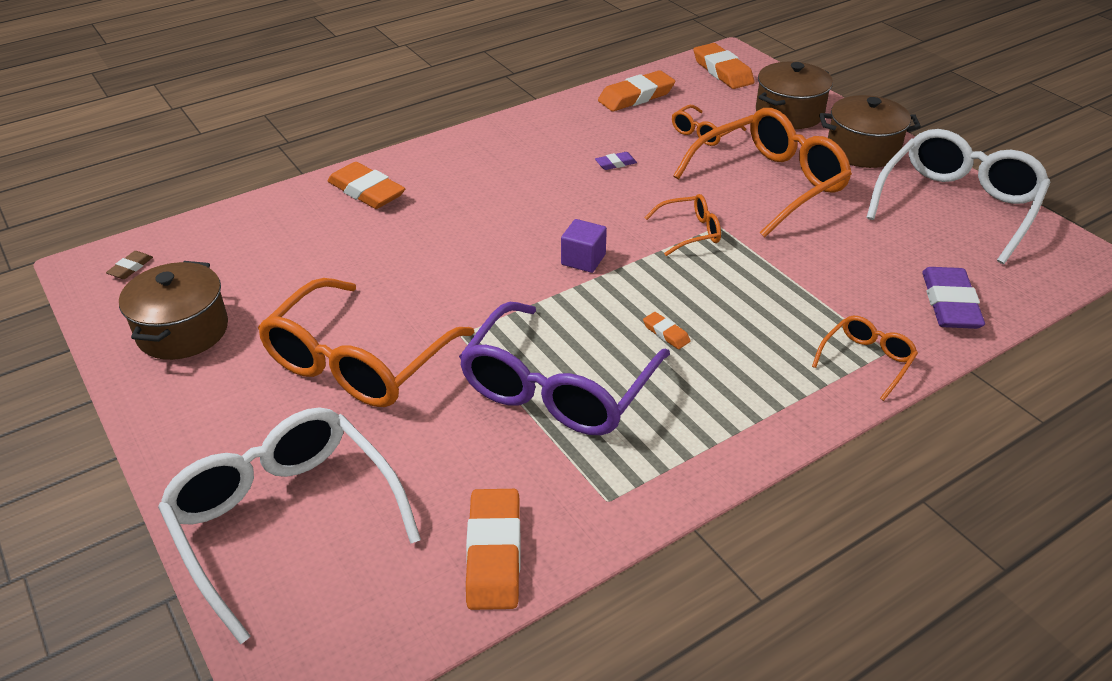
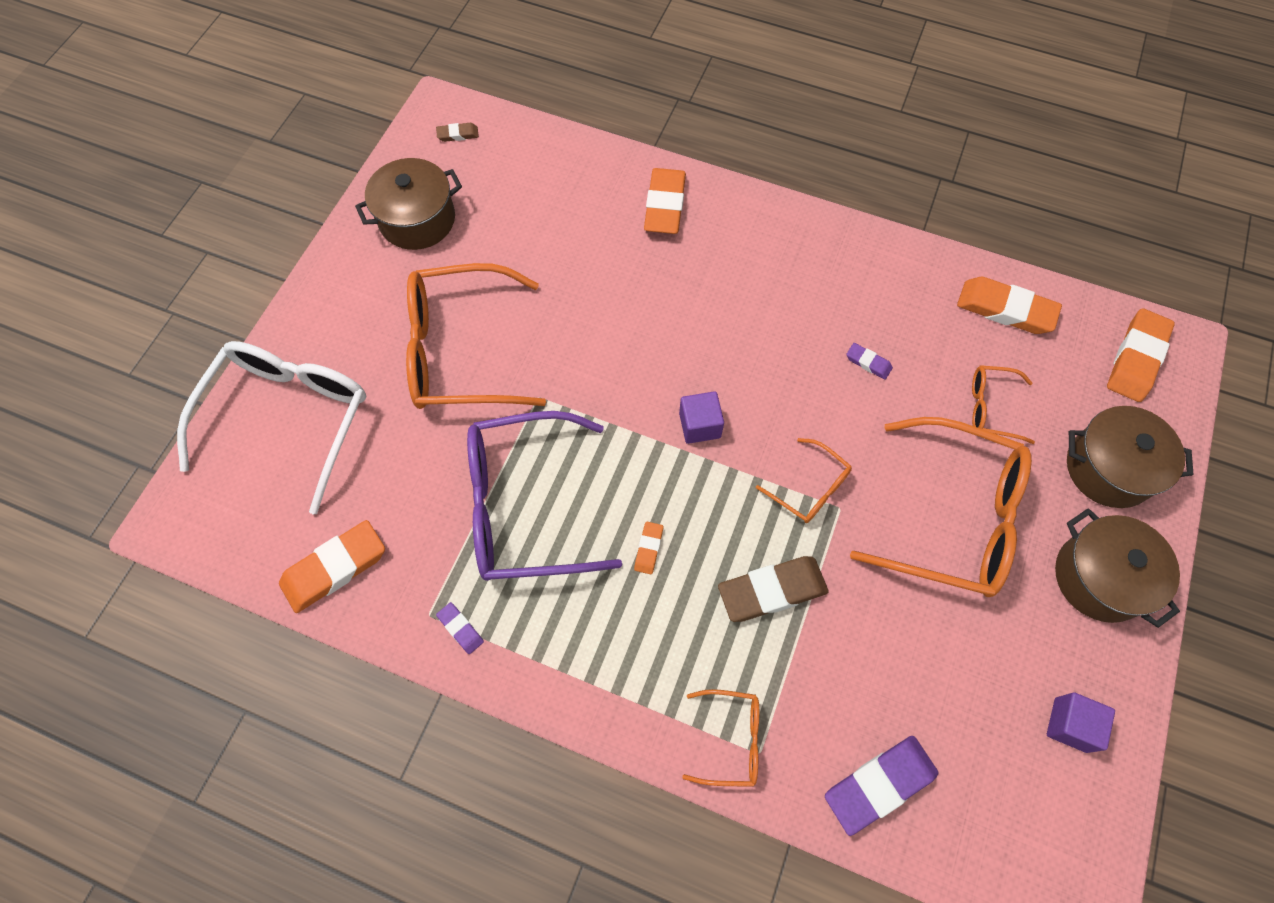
camera: 55 degrees right, 25 degrees up
white glasses [866,129,1051,264] -> purple cube [1047,692,1115,753]
none -> purple eraser [436,602,484,654]
none -> brown eraser [718,556,829,622]

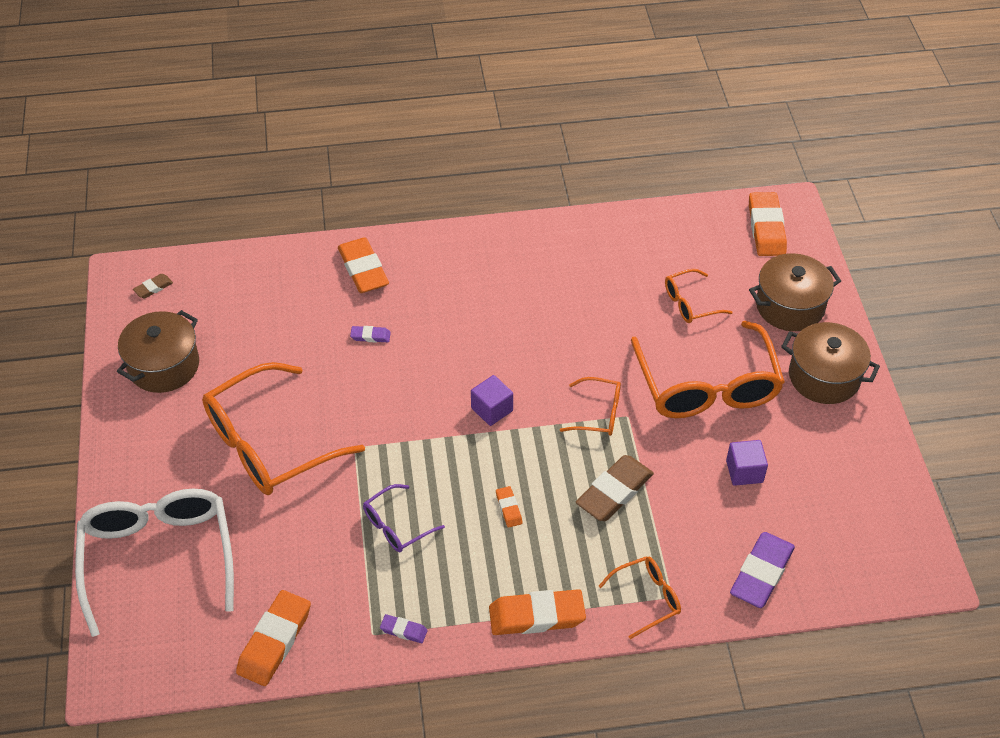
camera: 30 degrees left, 15 degrees down
purple glasses [467,411,622,581] -> purple glasses [363,484,445,552], size x0.48
purple eraser [846,343,893,380] -> purple eraser moved to [350,326,391,343]
orange glasses [850,417,1032,597] -> orange glasses turned 90 degrees clockwise [631,321,785,418]
orange eraser [957,277,1062,334] -> orange eraser moved to [489,589,586,635]
purple cube [1047,692,1115,753] -> purple cube moved to [726,440,768,486]

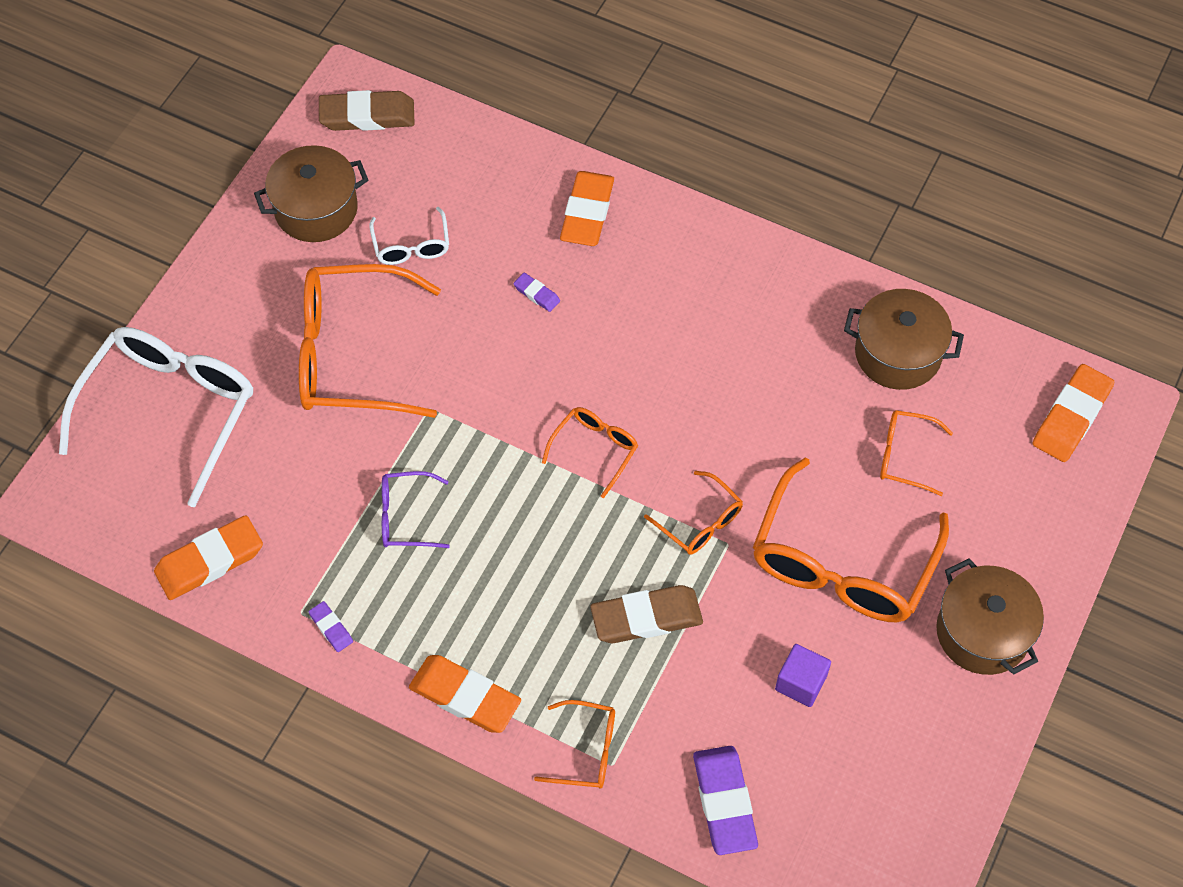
camera: 35 degrees right, 10 degrees up
brown eraser [133,274,173,298] -> brown eraser [319,90,415,131], size x2.08
purple cube [471,375,513,426] -> orange glasses [542,407,638,498]
orange eraser [496,486,522,528] -> none
purple eraser [730,532,795,608] -> purple eraser turned 75 degrees counterclockwise [693,746,758,855]
brown pot [749,253,841,331] -> brown pot moved to [844,289,964,390]
none -> white glasses [369,207,449,265]

